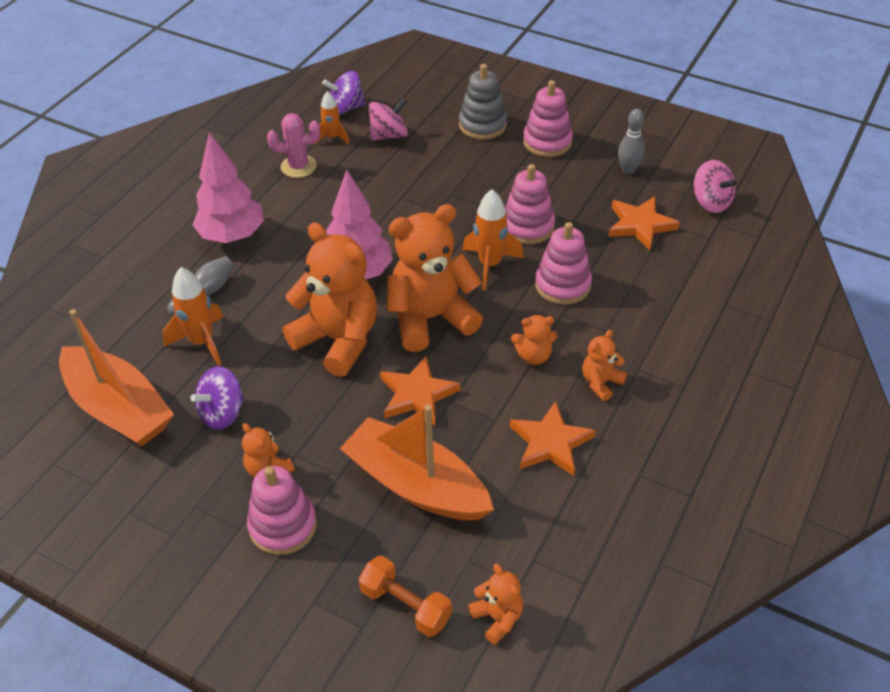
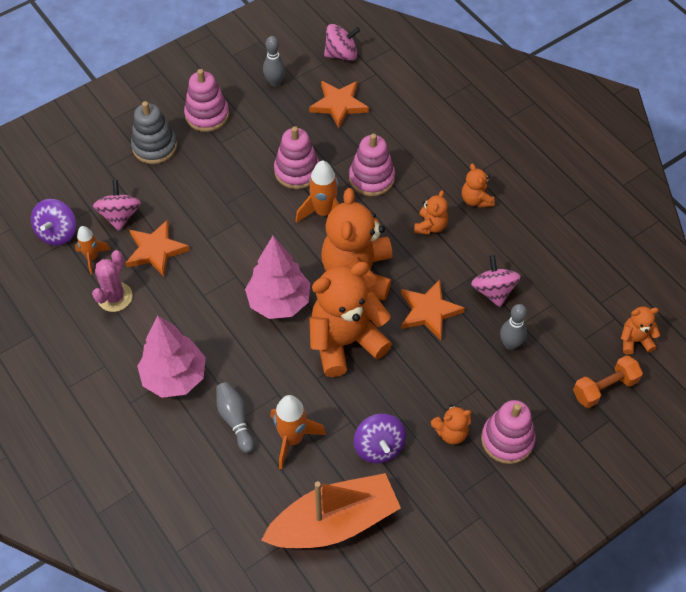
camera: 65 degrees left, 10 degrees up
orange boat [340,405,494,520] -> grey bowling pin [500,304,527,350]
orange star [510,401,596,476] -> orange star moved to [126,220,190,277]
none -> pink spinning top [471,255,521,307]

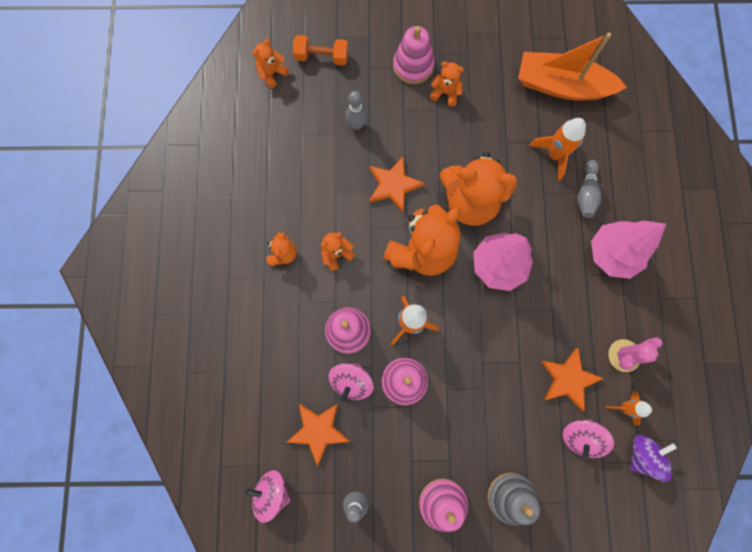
camera: 145 degrees left, 20 degrees up
purple spinning top [354,414,406,464] -> none
pink spinning top [471,255,521,307] -> pink spinning top moved to [328,363,374,402]
orange teddy bear [621,306,660,355] -> orange teddy bear turned 105 degrees clockwise [252,39,289,88]

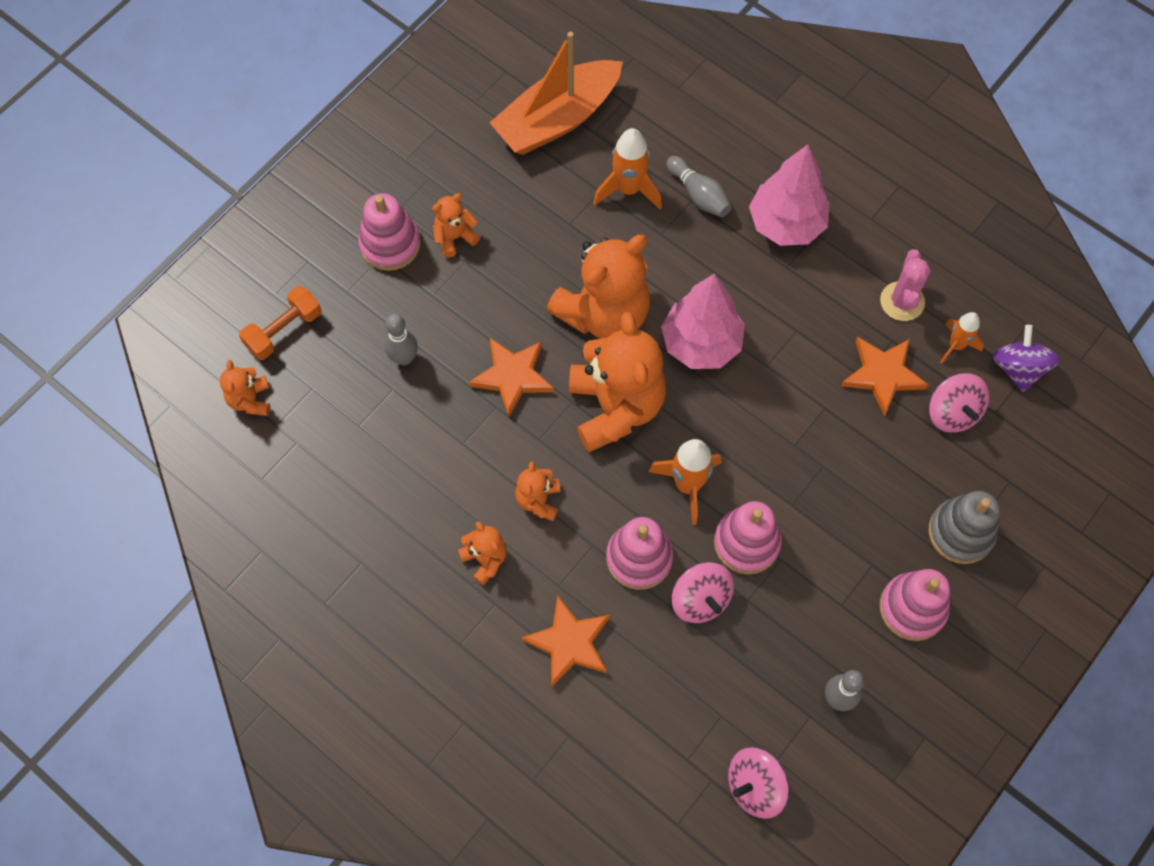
camera: 50 degrees left, 10 degrees down
orange star [286,404,350,467] -> orange star moved to [521,595,610,687]

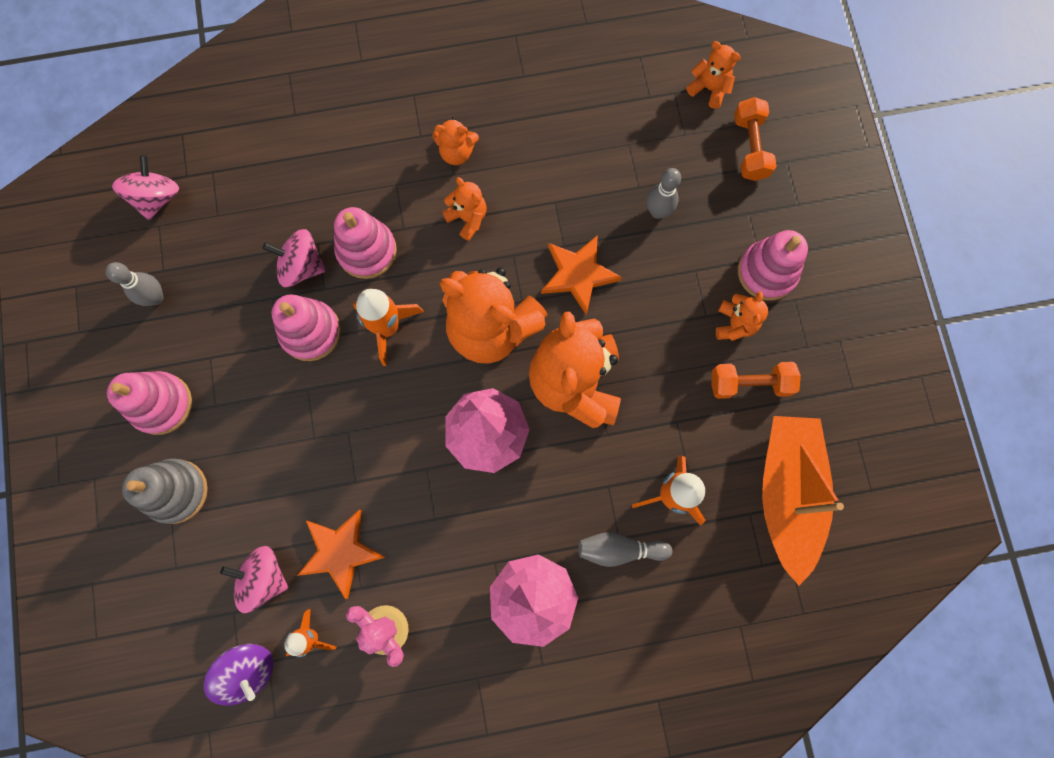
camera: 130 degrees right, 10 degrees up
orange star [521,595,610,687] -> none
none -> orange dumbbell [711,362,801,399]

